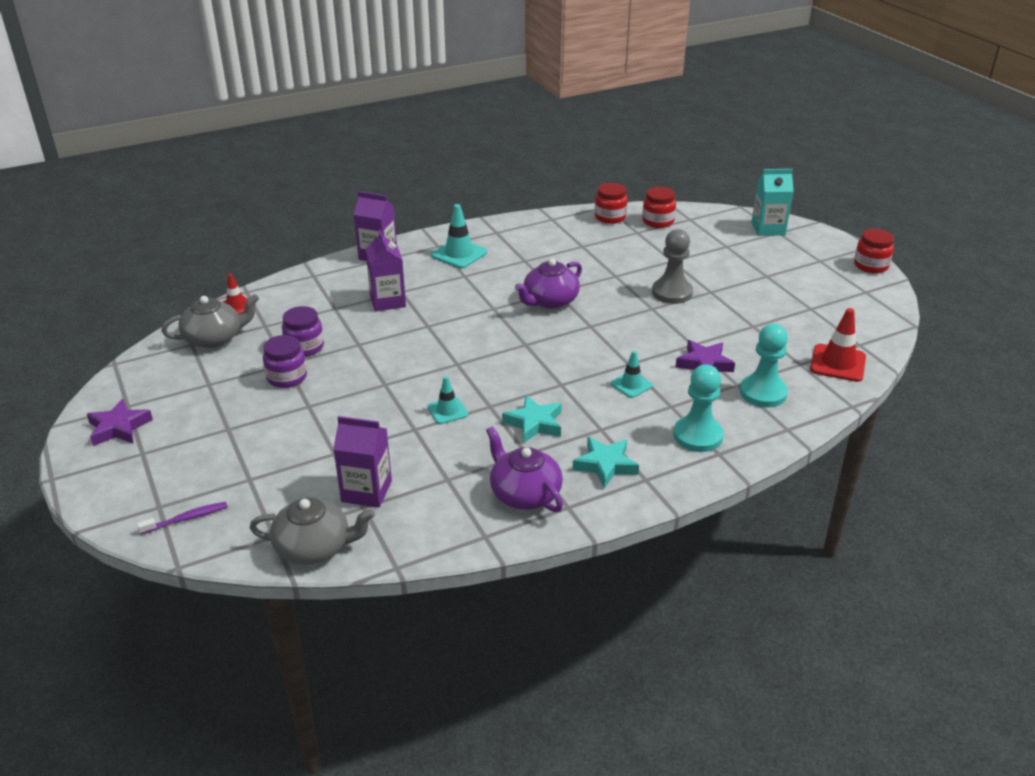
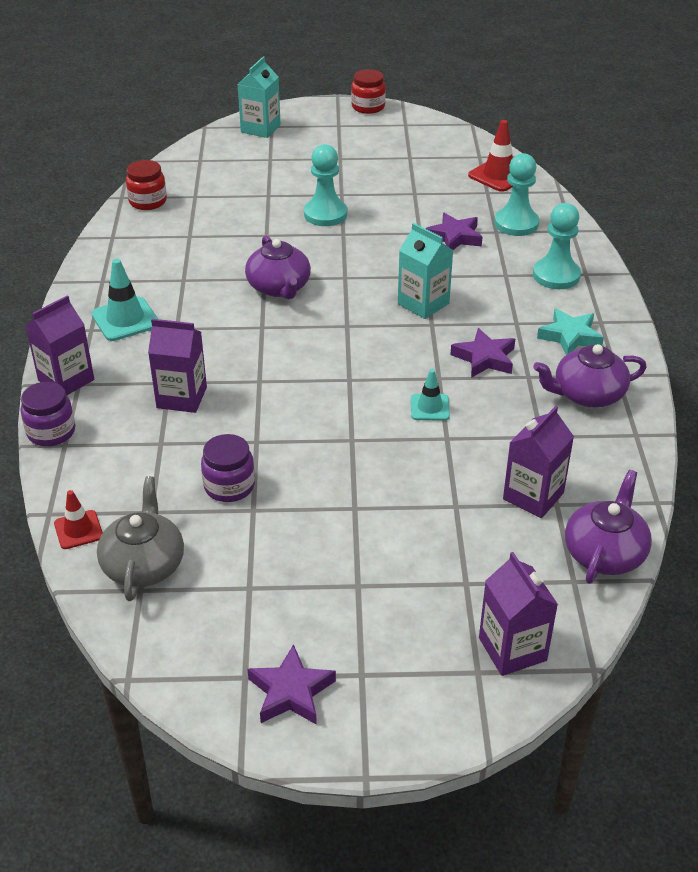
camera: 65 degrees left, 5 degrees up
purple toothbrush [137,502,228,535] -> purple carton [479,552,558,676]
grey teapot [250,497,375,565] -> purple teapot [565,470,652,584]
purple jar [263,335,307,388] -> purple jar moved to [21,382,75,446]
turquoise star [502,395,562,443] -> purple star [450,328,515,378]
turquoise traffic cone [610,351,653,398] -> none
red jar [642,187,676,228] -> none
grey pawn [652,229,693,304] -> turquoise pawn [304,144,347,226]
none -> turquoise carton [398,223,453,319]

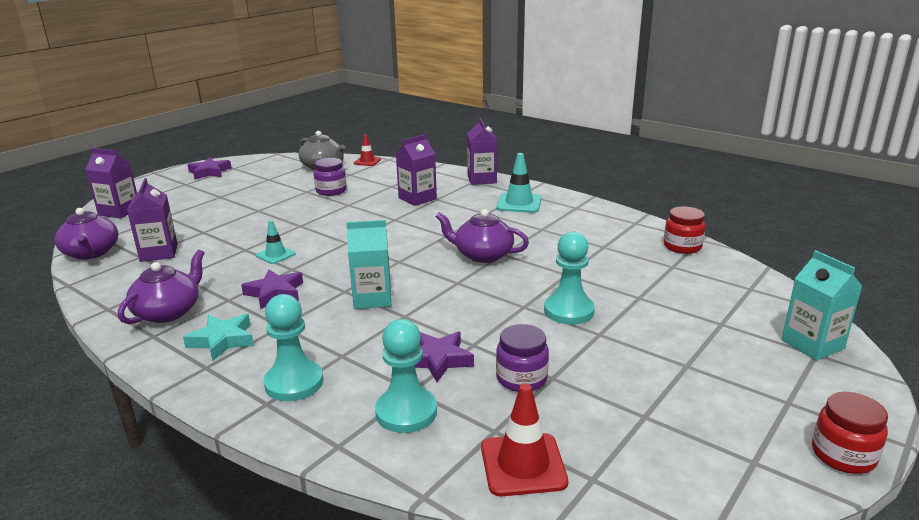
camera: 130 degrees right, 15 degrees down
purple jar [21,382,75,446] -> purple jar moved to [496,324,549,392]

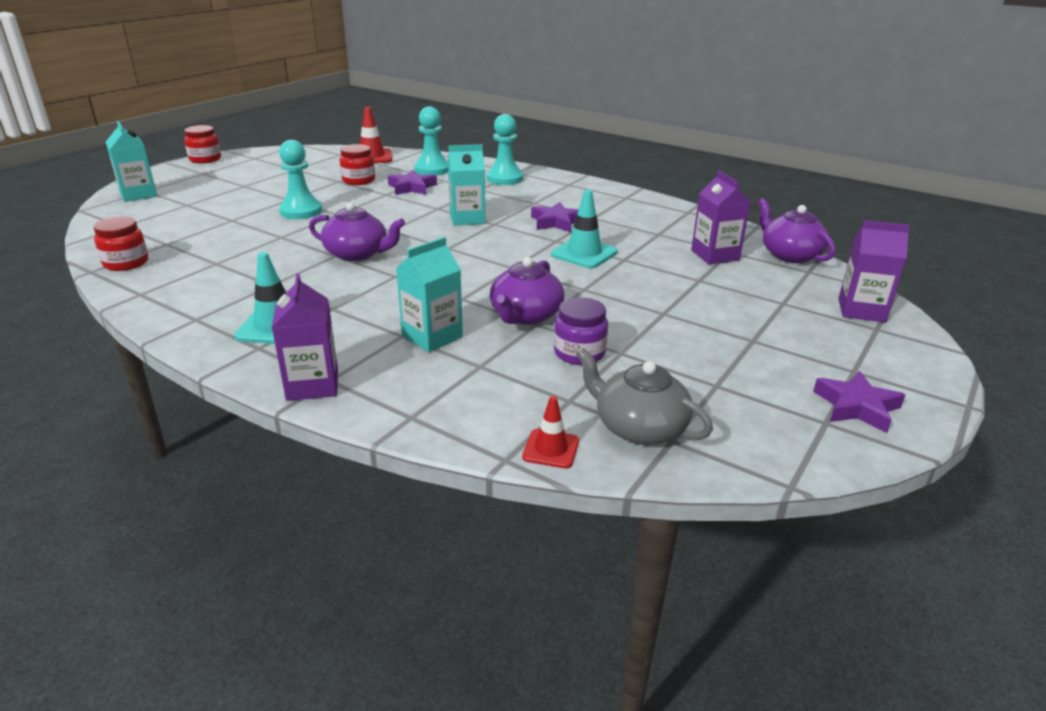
camera: 175 degrees right, 5 degrees up
purple teapot [118,250,205,324] -> purple teapot moved to [490,257,564,325]
turquoise star [183,314,254,361] -> none
turquoise traffic cone [256,220,295,264] -> turquoise traffic cone [551,190,618,268], size x1.61
purple carton [396,134,437,206] -> turquoise carton [396,237,463,352]
purple jar [496,324,549,392] -> red jar [340,144,375,185]

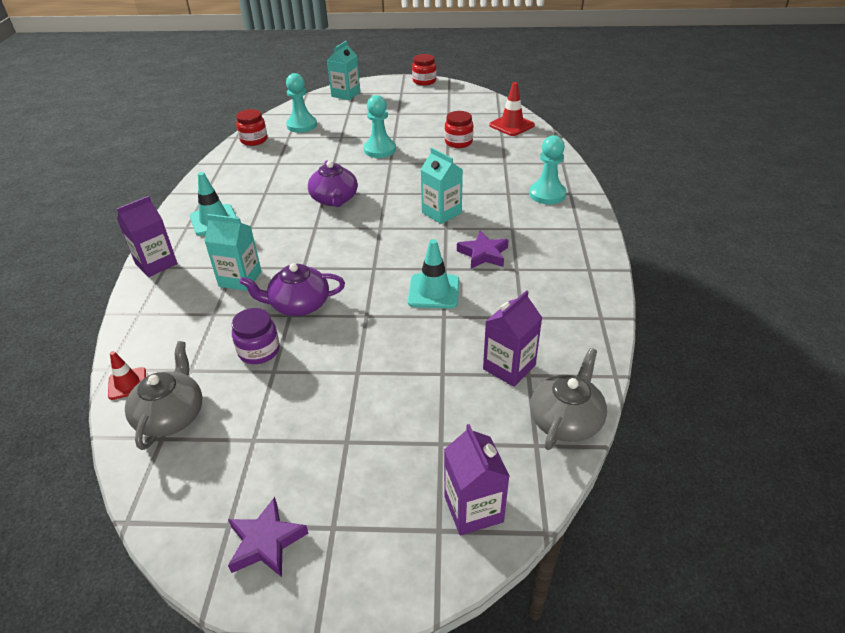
camera: 60 degrees right, 10 degrees up
purple star [388,170,437,195] -> none
turquoise pawn [414,106,448,176] -> turquoise pawn moved to [286,73,317,133]
purple teapot [758,198,836,263] -> grey teapot [530,348,607,450]

